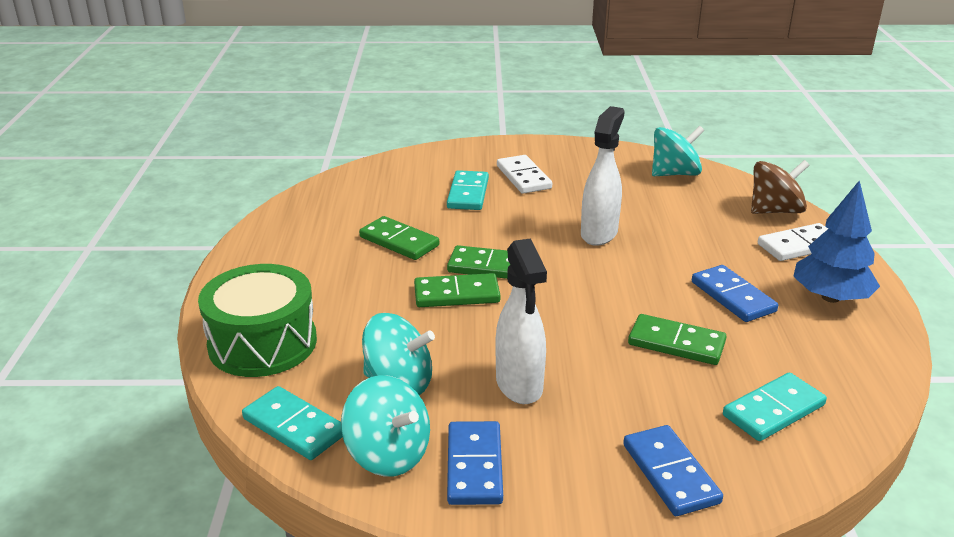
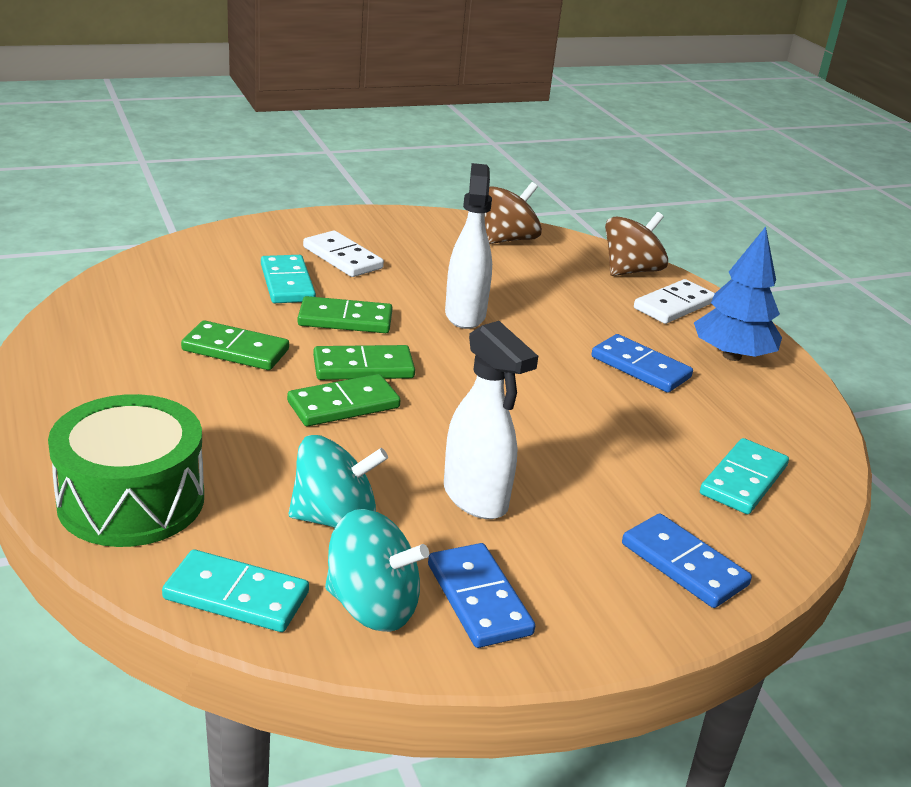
camera: 25 degrees left, 0 degrees up
green domino [628,314,727,365] -> green domino moved to [298,296,393,333]
turquoise spinning top [652,126,705,176] -> brown spinning top [485,182,542,244]

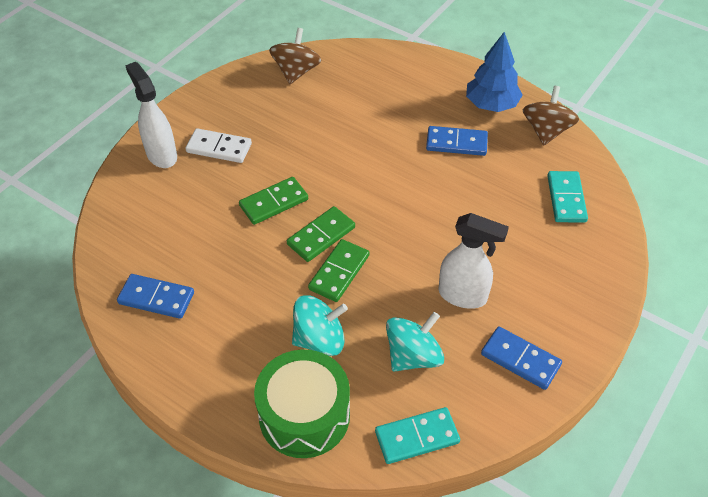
camera: 30 degrees left, 20 degrees up
green domino [181,320,289,370] -> none
turquoise domino [261,255,316,303] -> none
turquoise spinning top [325,509,429,632] -> turquoise spinning top moved to [292,295,348,356]
white spray bottle [445,163,492,329] -> white spray bottle moved to [125,62,177,168]
brown spinning top [605,212,668,276] -> brown spinning top moved to [523,86,579,145]
blue domino [622,513,752,608] -> blue domino moved to [117,274,194,319]
white domino [634,279,715,324] -> none

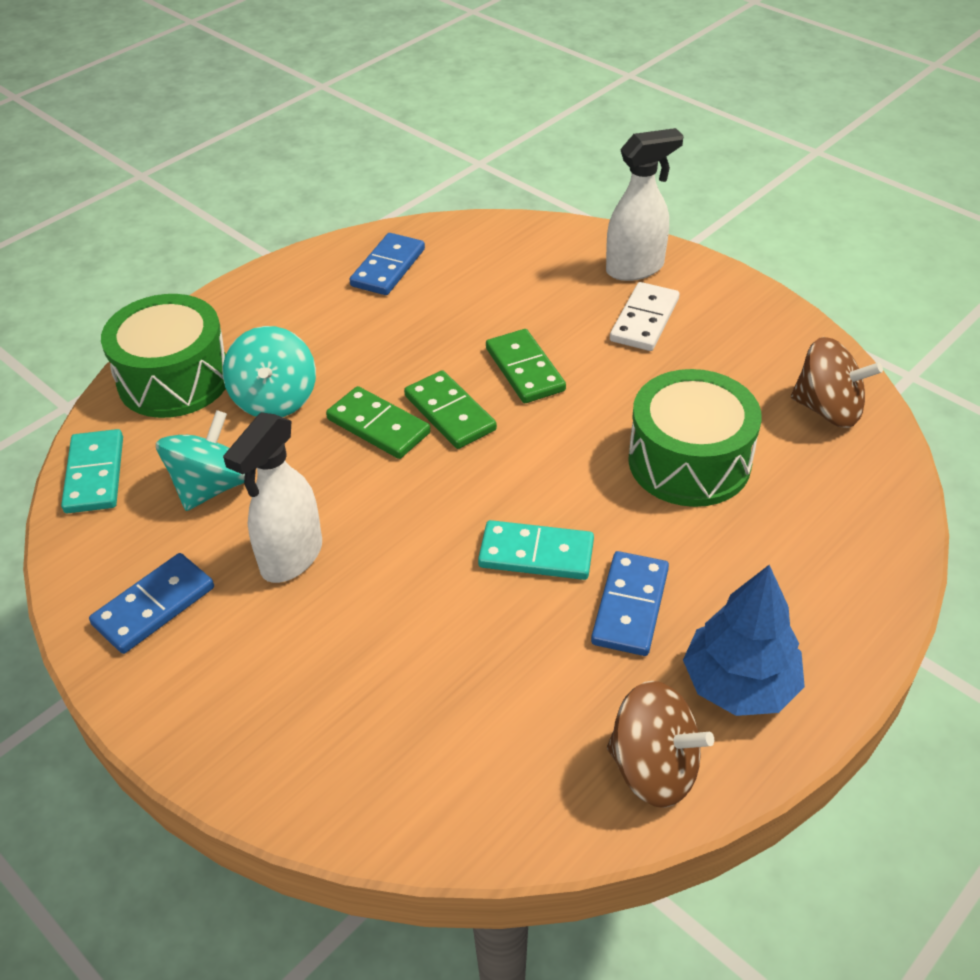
camera: 100 degrees right, 5 degrees down
turquoise spinning top [386,312,444,372] -> turquoise spinning top turned 120 degrees counterclockwise [156,410,245,511]
turquoise domino [547,171,588,223] -> turquoise domino moved to [478,520,594,580]
none -> green drum [628,369,762,507]

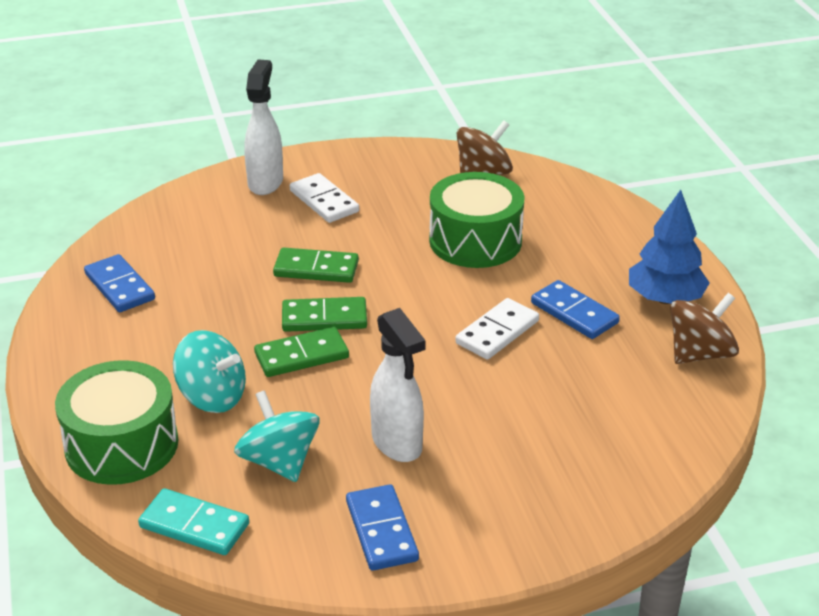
camera: 60 degrees left, 10 degrees down
turquoise domino [478,520,594,580] -> white domino [455,298,539,360]

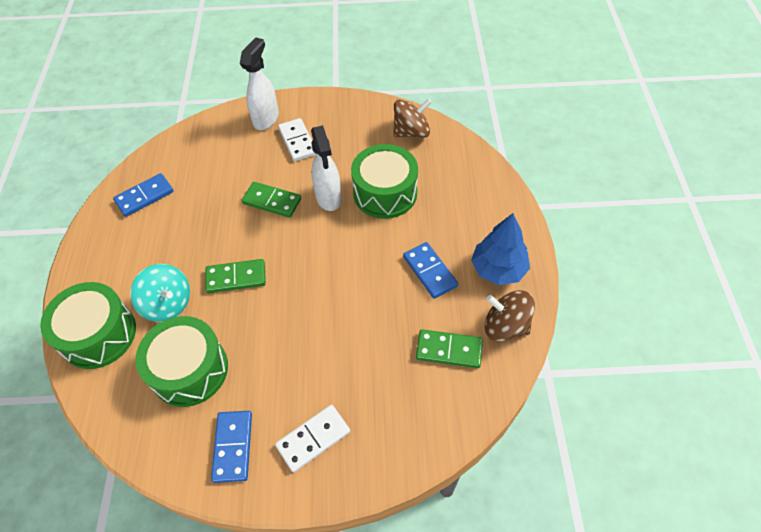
camera: 15 degrees right, 20 degrees up
blue domino [84,254,155,312] -> blue domino turned 75 degrees clockwise [113,173,174,217]
turquoise domino [138,488,249,555] -> none
turquoise spinning top [234,390,320,482] -> green drum [136,316,228,407]
green domino [282,297,367,332] -> green domino moved to [416,329,483,368]
white spray bottle [370,308,425,462] -> white spray bottle moved to [311,125,342,211]
white domino [455,298,539,360] -> white domino moved to [275,405,350,473]
brown spinning top [670,293,739,364] -> brown spinning top turned 135 degrees counterclockwise [484,290,535,341]

